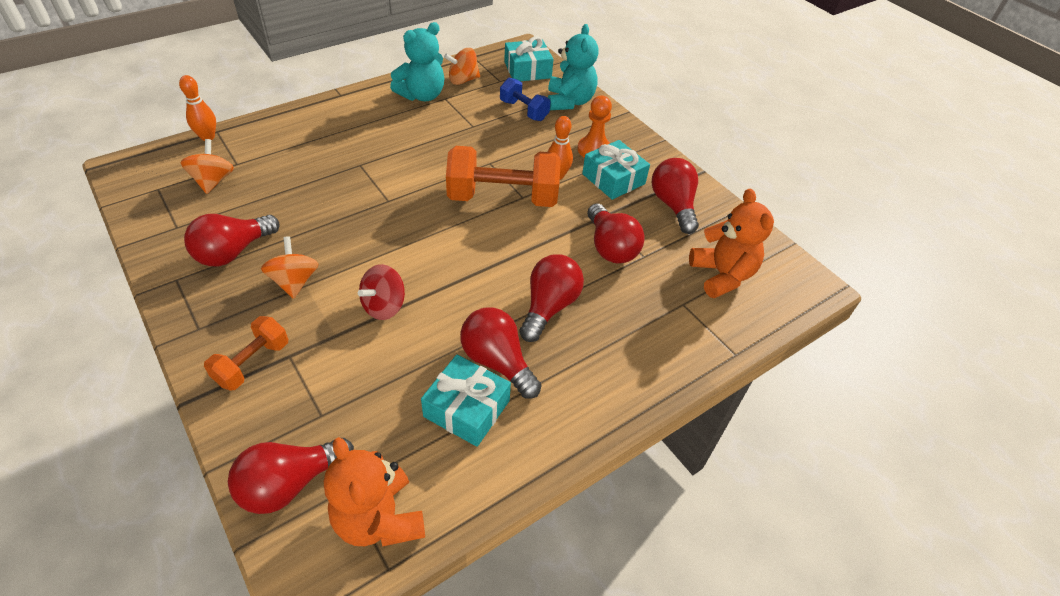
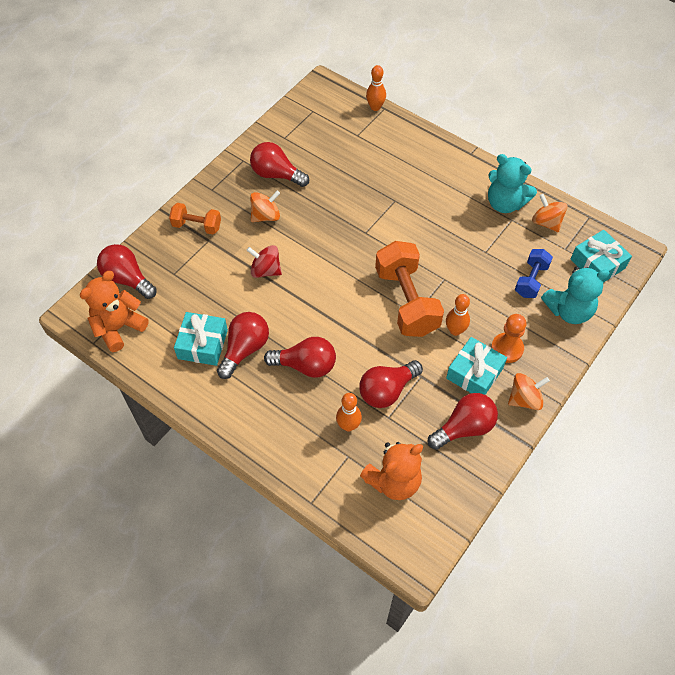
camera: 75 degrees right, 10 degrees up
orange spinning top [180,139,234,194] -> orange spinning top moved to [508,373,550,410]
none -> orange bowling pin [336,393,362,431]

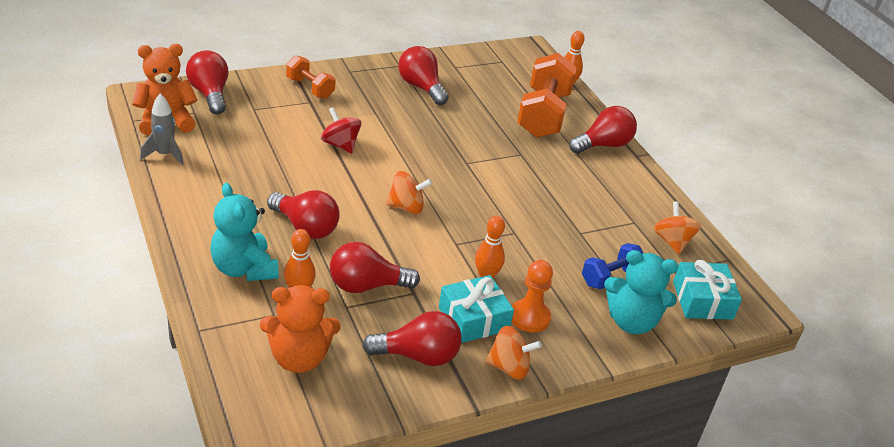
camera: 25 degrees right, 20 degrees down
turquoise gift [174,312,228,366] -> none
red light bulb [217,312,269,379] -> red light bulb moved to [569,106,637,154]
orange spinning top [250,190,280,222] -> orange spinning top moved to [386,171,432,214]
orange dumbbell [375,241,444,337] -> orange dumbbell moved to [517,53,577,138]
turquoise teddy bear [488,154,537,213] -> turquoise teddy bear moved to [210,183,279,281]
none -> grey rocket [140,93,184,165]

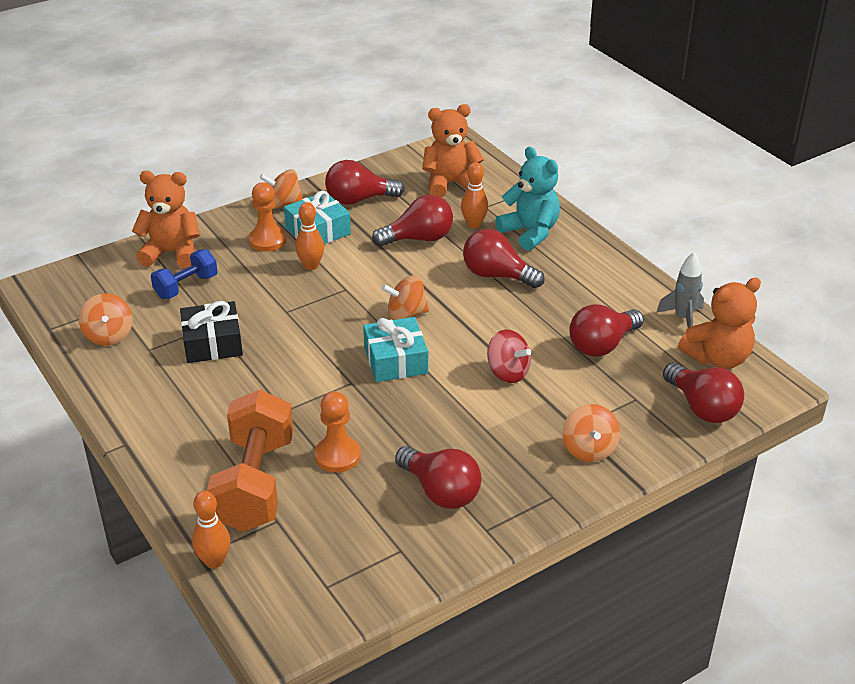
camera: 175 degrees right, 0 degrees up
orange dumbbell [286,55,336,99] -> orange spinning top [562,404,620,462]
red light bulb [569,106,637,154] -> red light bulb moved to [569,304,644,357]
turquoise teddy bear [604,250,678,334] -> orange teddy bear [132,171,200,268]
turquoise gift [673,260,742,320] -> turquoise gift moved to [363,317,428,382]
none -> black gift [180,301,243,363]
none -> orange pawn [314,391,361,473]

